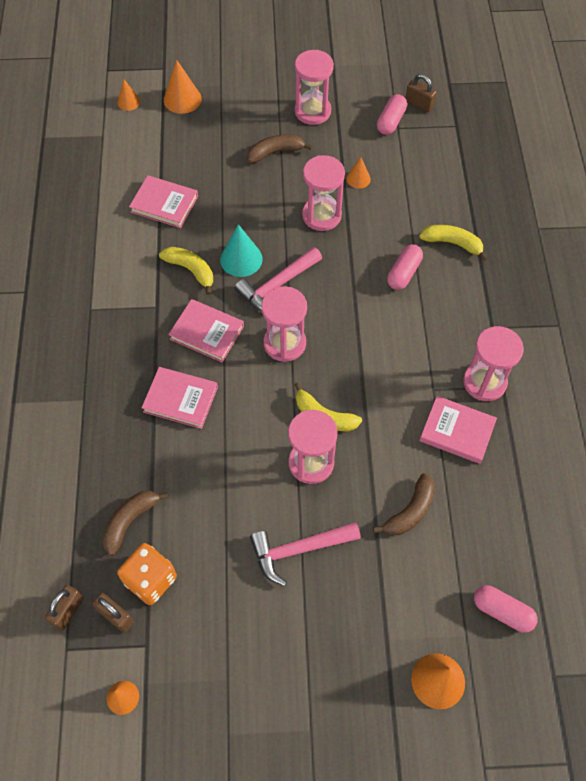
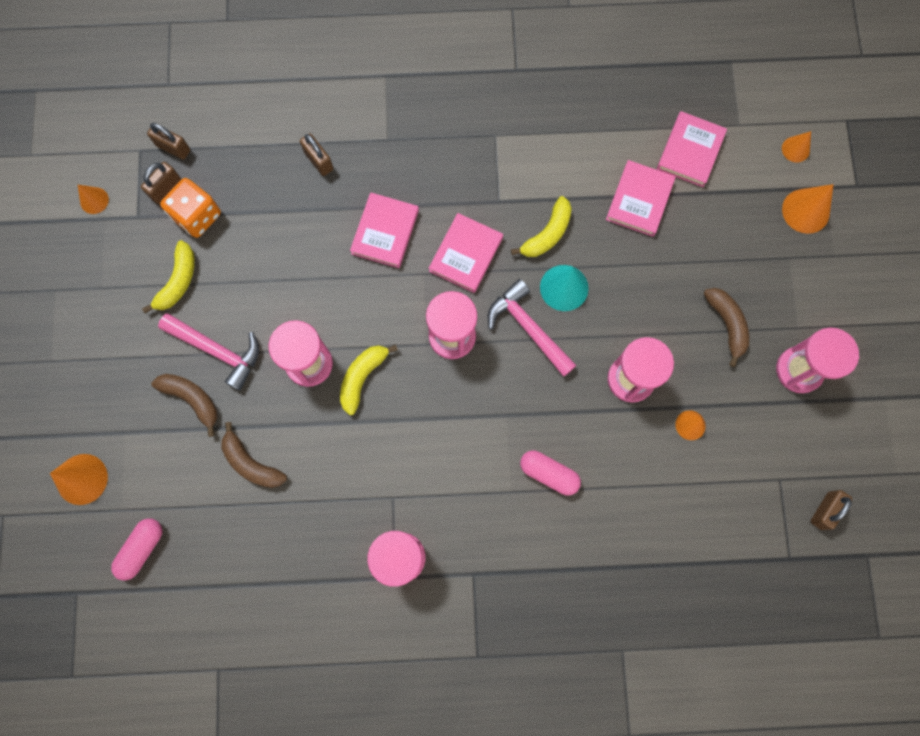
camera: 90 degrees right, 15 degrees up
brown banana [102,491,169,556] -> brown banana moved to [151,374,217,437]
pink hammer [250,522,361,586] -> pink hammer turned 135 degrees clockwise [158,314,259,391]
pink capsule [377,94,407,135] -> none
yellow banana [419,225,487,261] -> yellow banana moved to [142,240,195,313]
pink book [419,396,497,464] -> pink book moved to [657,111,727,187]
none -> brown padlock [300,133,333,176]

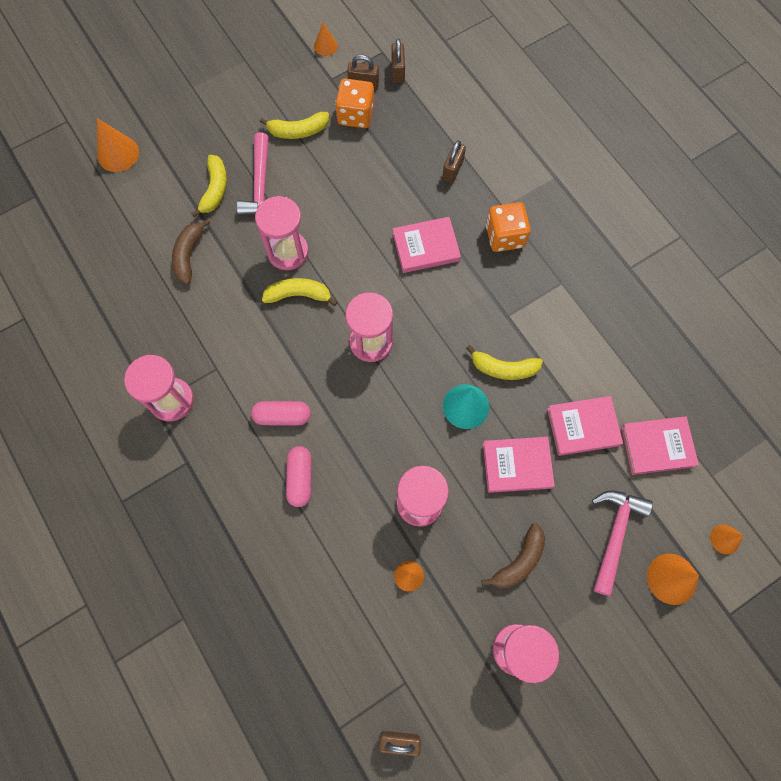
camera: 60 degrees right, 5 degrees down
pink capsule [111,518,162,581] -> pink capsule moved to [251,401,311,426]
brown banana [151,374,217,437] -> yellow banana [191,155,227,217]
pink book [429,213,503,293] -> pink book moved to [483,437,555,493]
pink hammer [488,279,577,377] -> pink hammer moved to [592,490,653,596]
none -> orange dice [486,202,531,252]

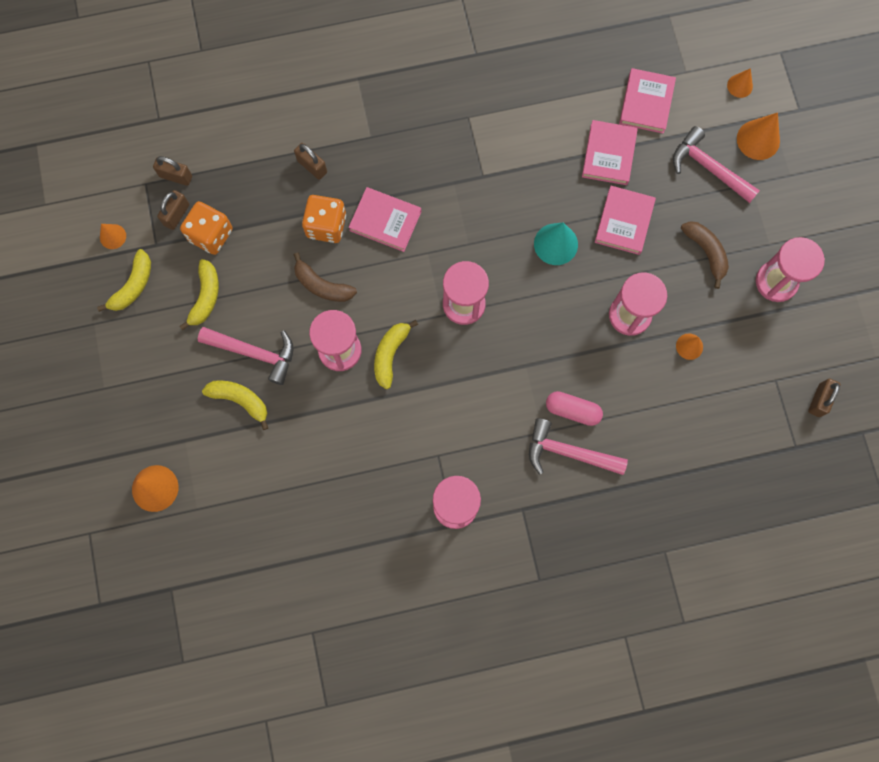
camera: 70 degrees left, 5 degrees up
brown banana [172,219,211,285] -> brown banana moved to [294,252,357,302]
pink capsule [251,401,311,426] -> none
pink book [393,217,461,273] -> pink book turned 75 degrees counterclockwise [348,187,421,252]
yellow banana [466,345,543,380] -> yellow banana moved to [97,249,151,312]
orange dice [486,202,531,252] -> orange dice moved to [302,195,346,243]
none -> pink hammer [529,418,628,475]

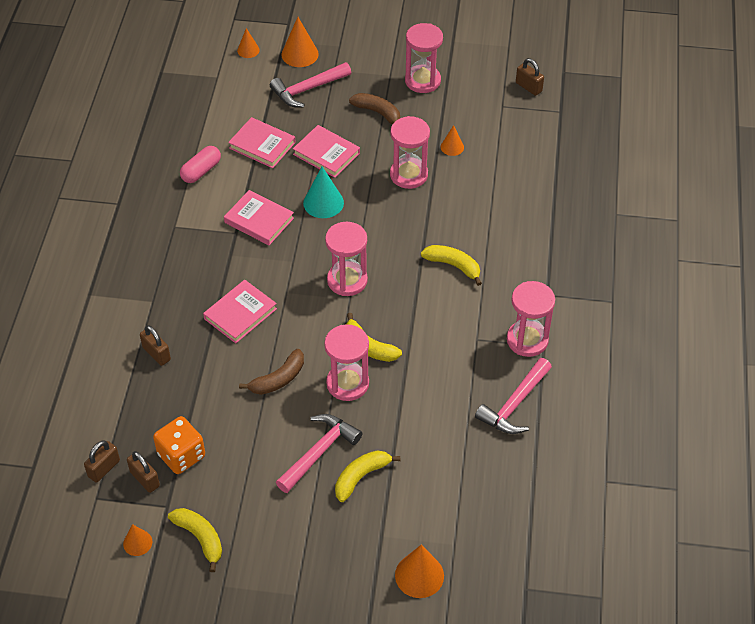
camera: 70 degrees left, 25 degrees down
yellow banana [180,259,219,330] -> yellow banana moved to [421,245,482,286]
brown padlock [294,143,327,180] -> brown padlock turned 75 degrees clockwise [140,325,171,366]
orange dice [302,195,346,243] -> none
pink hammer [529,418,628,475] -> pink hammer moved to [475,358,552,434]
pink capsule [546,391,603,426] -> pink capsule moved to [180,146,221,183]
pink book [619,68,676,134] -> pink book moved to [224,190,294,245]
brown banana [681,221,729,289] -> brown banana turned 45 degrees clockwise [349,93,400,125]

